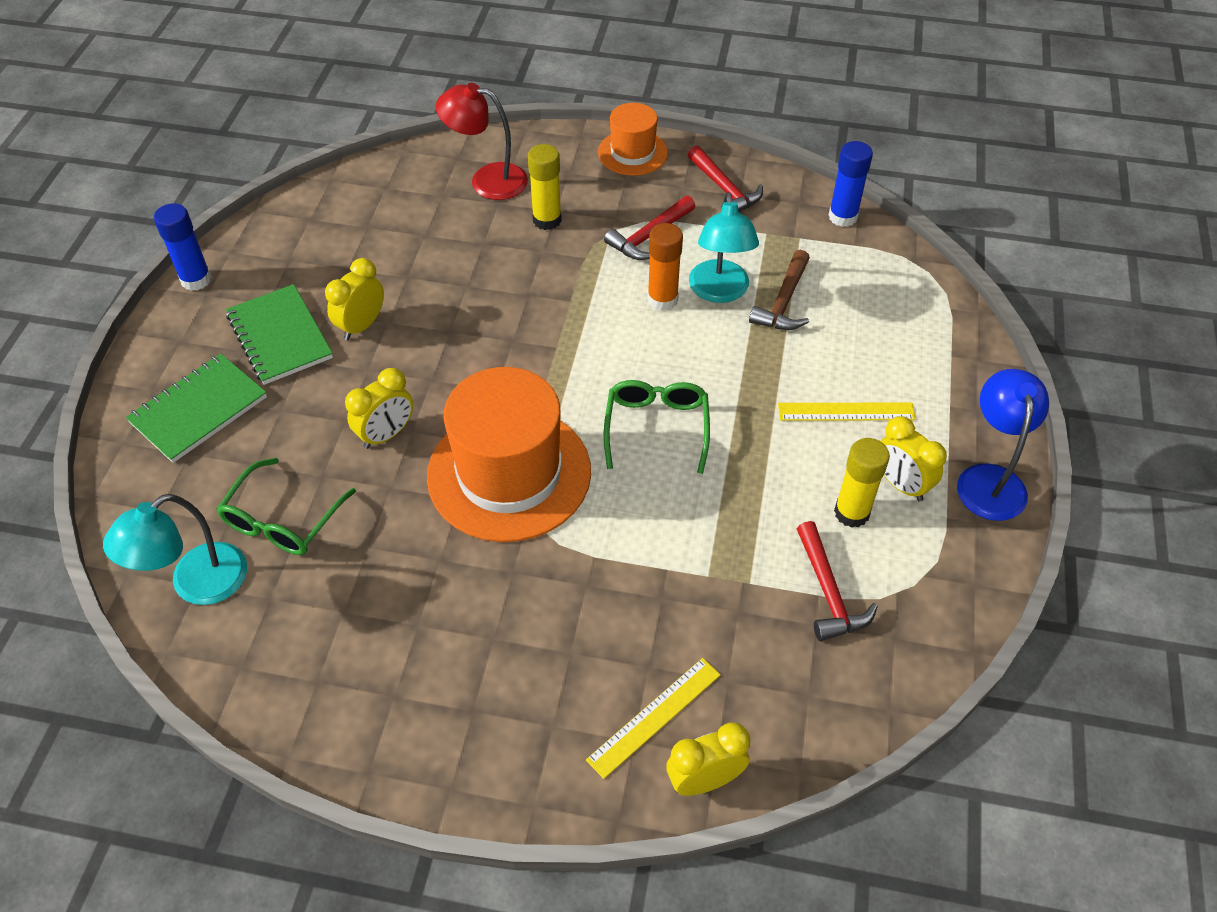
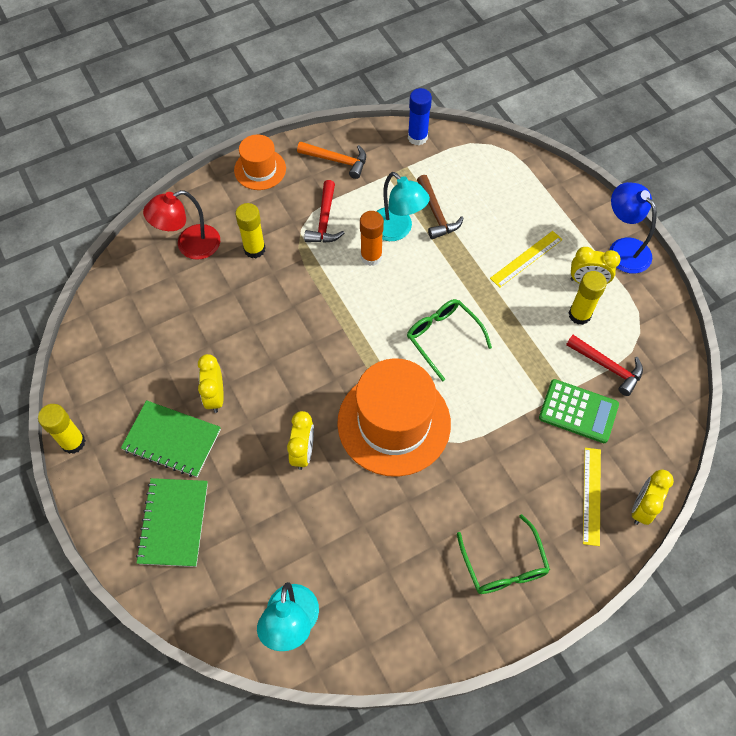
camera: 40 degrees left, 10 degrees up
blue glue stick [154,203,212,291] -> yellow glue stick [38,404,86,454]
green glasses [217,458,356,555] -> green glasses moved to [457,514,550,594]
red hammer [688,146,763,212] -> orange hammer [297,141,366,179]
none -> green calculator [539,379,619,443]

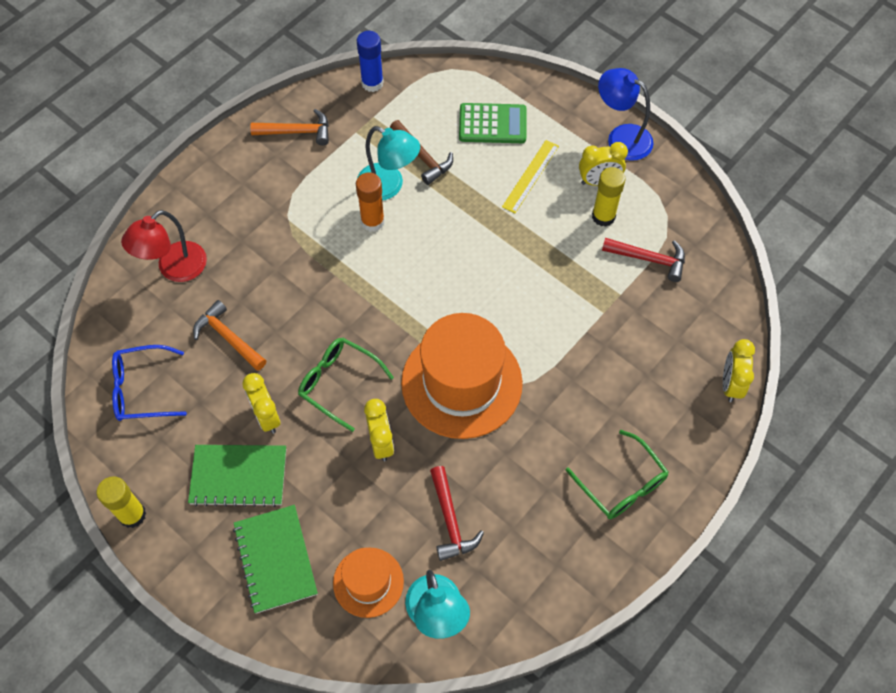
camera: 20 degrees left, 0 degrees up
orange hat [234,134,286,190] -> orange hat moved to [333,548,404,618]
yellow glue stick [235,203,265,258] -> none
red hammer [304,180,344,243] -> red hammer moved to [430,466,484,561]
green glasses [407,299,492,382] -> green glasses moved to [298,338,394,432]
green calculator [539,379,619,443] -> green calculator moved to [459,103,526,143]
yellow ruler [583,448,601,546] -> none
none -> blue glasses [112,345,187,421]
none -> orange hammer [193,300,267,371]

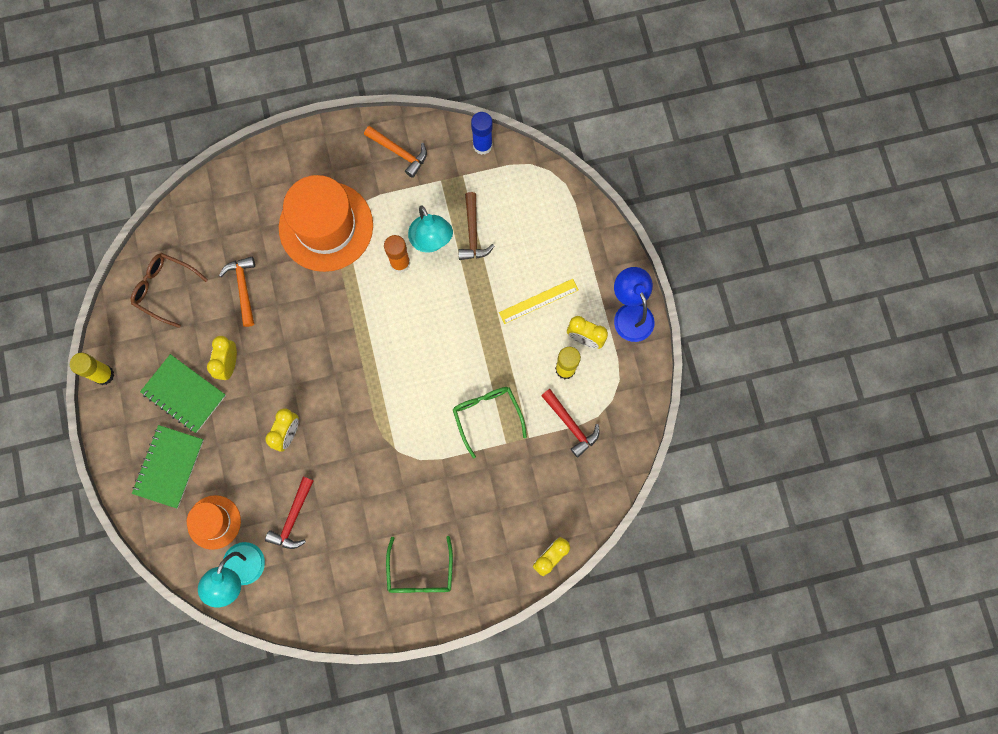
camera: 35 degrees right, 15 degrees up
blue glasses [112,345,187,421] -> brown glasses [131,253,208,328]
red lamp [121,210,207,282] -> none
green glasses [298,338,394,432] -> green glasses moved to [453,387,527,458]
orange hat [401,313,523,439] -> orange hat moved to [279,175,373,272]
green calculator [459,103,526,143] -> none

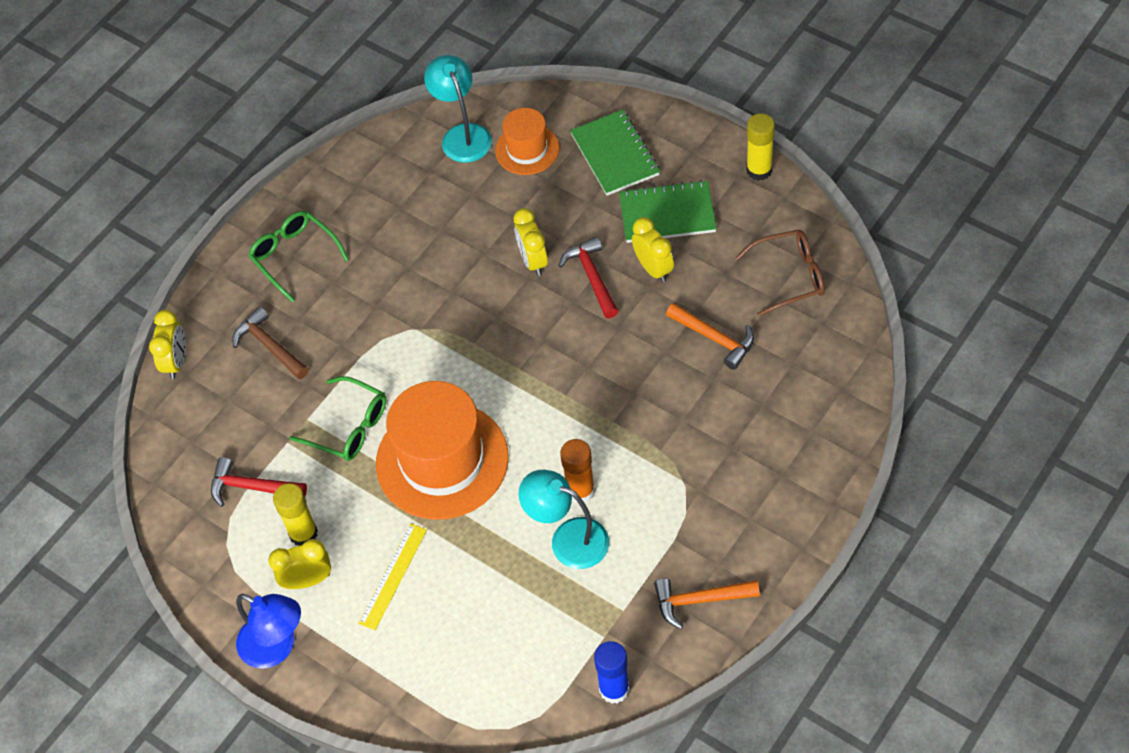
camera: 145 degrees right, 20 degrees down
red hammer [265,477,313,549] -> red hammer moved to [558,237,619,318]
orange hat [279,175,373,272] -> orange hat moved to [376,381,508,520]
brown hammer [458,192,494,260] -> brown hammer moved to [232,307,309,379]

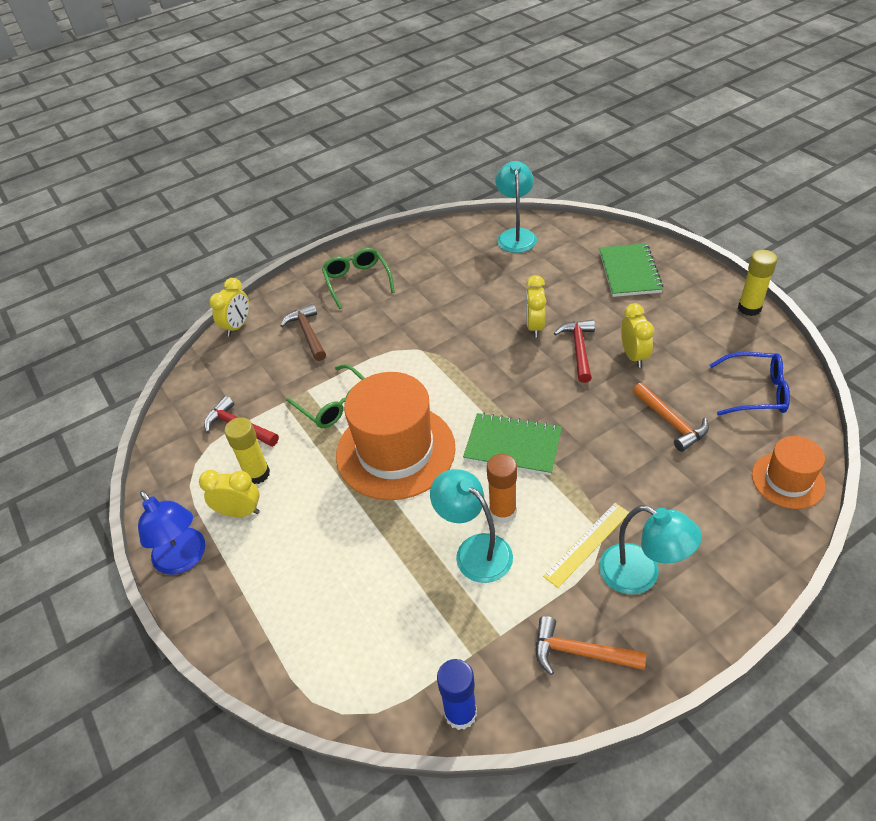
camera: 20 degrees right, 10 degrees down
yellow ruler [358,523,427,630] -> yellow ruler moved to [543,503,630,588]
orange hat [495,108,559,175] -> orange hat moved to [752,436,826,509]
green notebook [619,180,717,243] -> green notebook moved to [463,413,562,475]
brown glasses [736,230,825,317] -> blue glasses [710,352,790,416]
none -> turquoise lamp [599,505,702,595]

